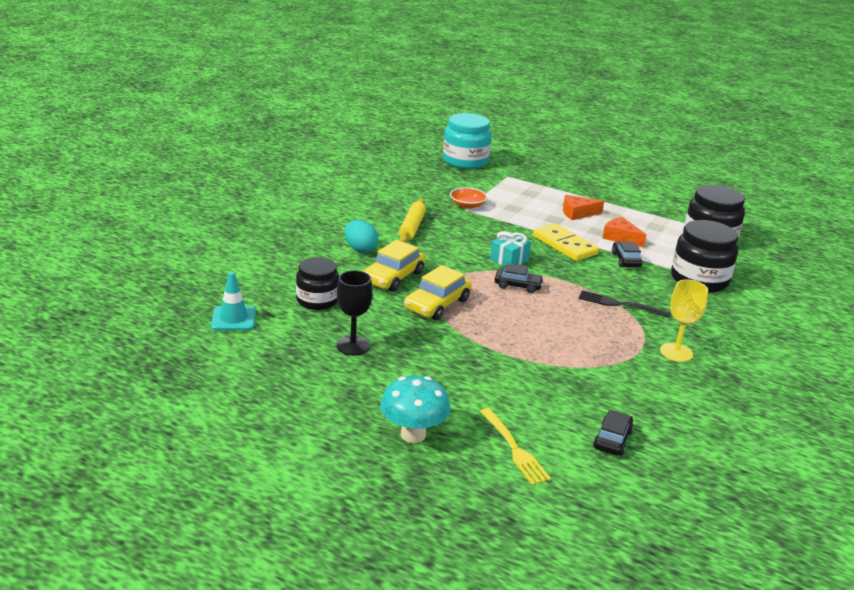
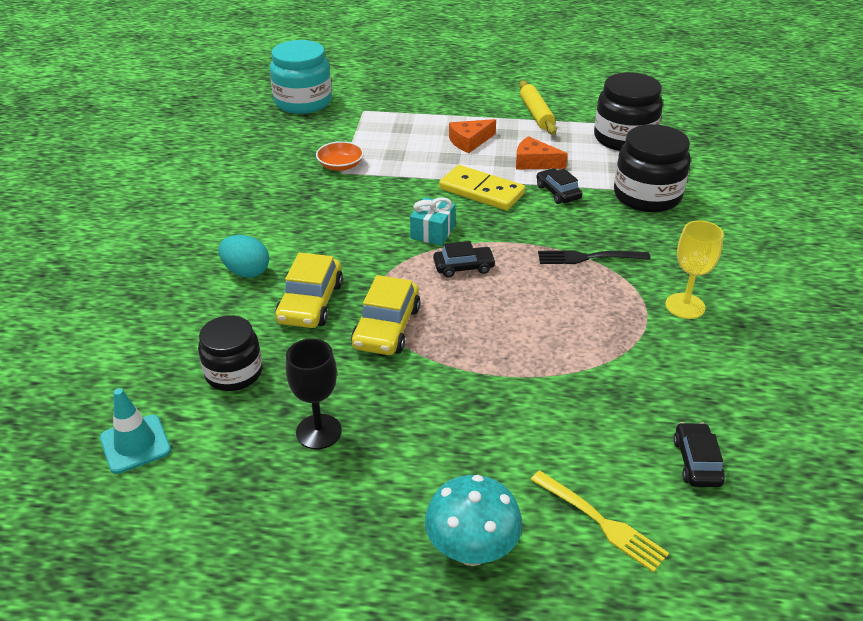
camera: 20 degrees left, 10 degrees up
yellow rolling pin [399,199,426,243] -> yellow rolling pin moved to [519,81,557,135]

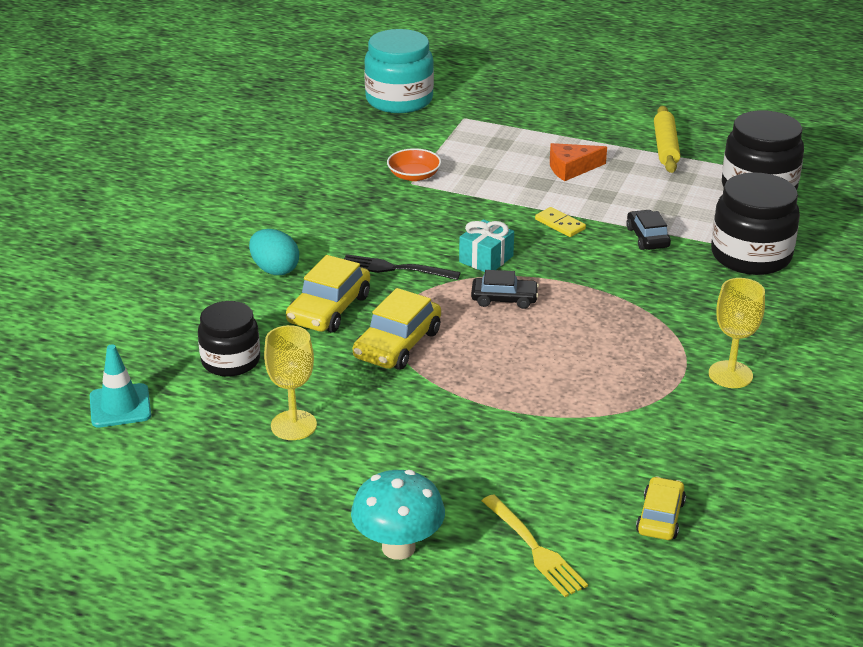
camera: 15 degrees right, 5 degrees down
black goblet [286,339,342,449] -> yellow goblet [264,325,317,440]
yellow domino [439,165,525,210] -> yellow domino [535,207,586,237], size x0.53
orange cheese [516,136,568,170] -> none
black fork [538,250,650,264] -> black fork moved to [344,254,461,280]
black car [673,422,725,487] -> yellow car [636,476,686,540]

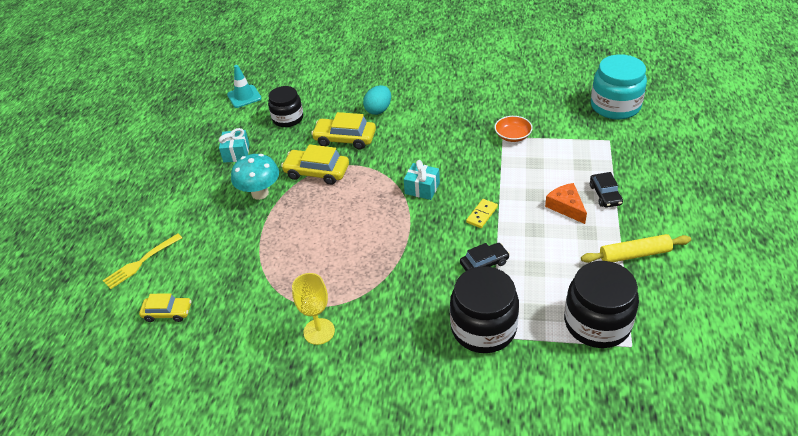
camera: 80 degrees right, 10 degrees up
yellow goblet [264,325,317,440] -> turquoise gift [219,128,249,163]
black fork [344,254,461,280] -> none
turquoise mushroom [351,470,445,560] -> turquoise mushroom moved to [231,154,279,200]
black car [471,270,539,309] -> black car moved to [590,172,623,208]

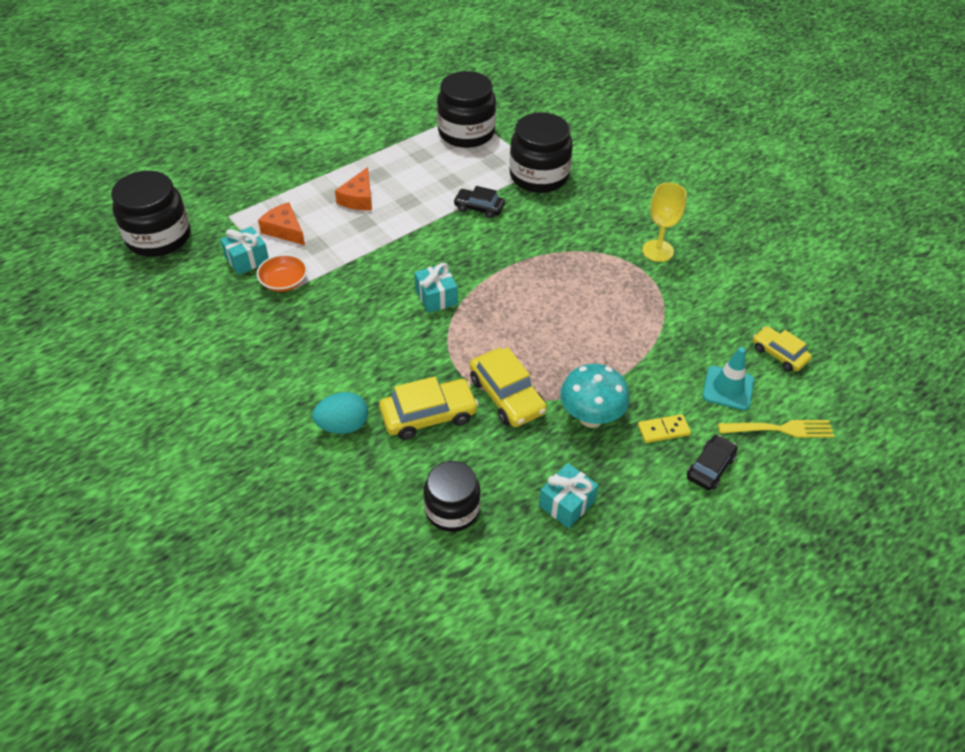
camera: 140 degrees left, 5 degrees up
turquoise traffic cone [227,65,262,108] -> turquoise traffic cone moved to [702,347,754,410]
yellow car [311,112,376,150] -> yellow car turned 75 degrees counterclockwise [379,376,479,440]
yellow domino [466,199,498,228] -> yellow domino moved to [638,414,691,443]
yellow rolling pin [581,234,691,263] -> none
black car [590,172,623,208] -> black car moved to [687,435,738,490]
turquoise jar [591,54,647,119] -> black jar [111,171,191,257]
none -> turquoise gift [220,226,269,275]
none -> orange cheese [258,202,305,245]

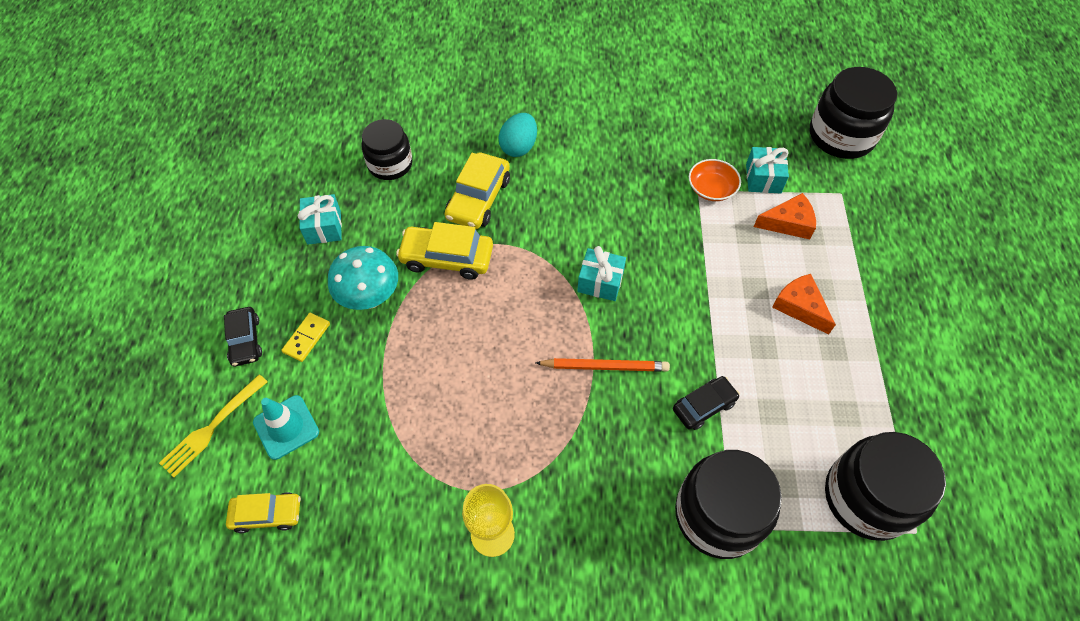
camera: 130 degrees right, 10 degrees up
none -> orange pencil [535,358,670,372]

